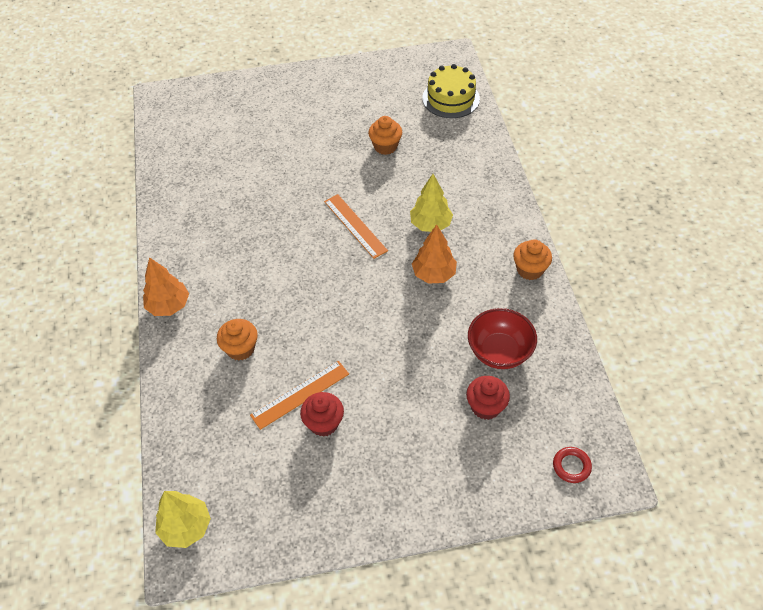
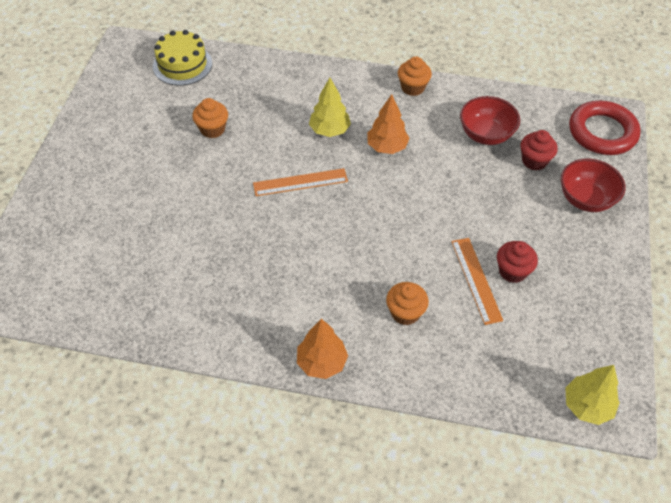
camera: 70 degrees left, 0 degrees up
red ring [553,447,592,483] -> red ring [569,101,641,155], size x2.29
none -> red bowl [561,158,626,212]

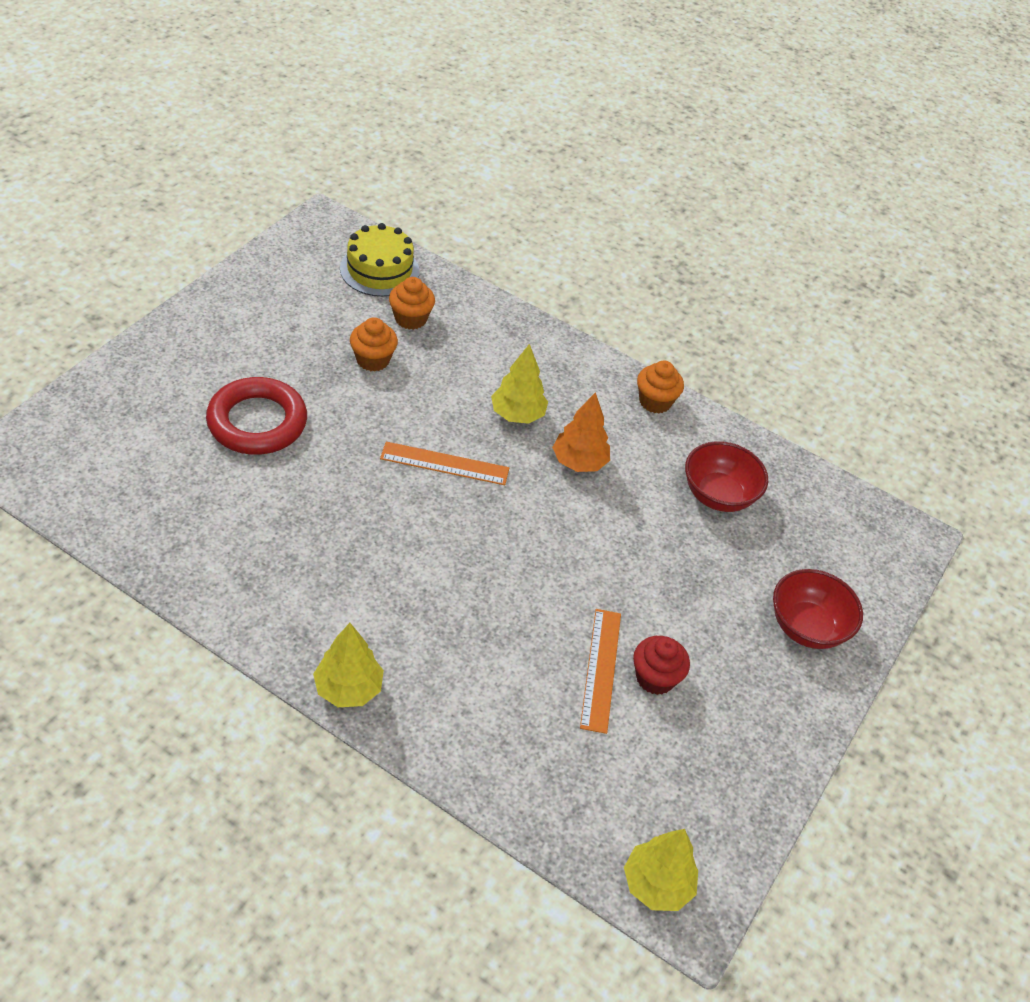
camera: 15 degrees right, 5 degrees down
orange tree [297,319,348,379] -> yellow tree [313,623,384,707]
orange cupcake [386,282,429,325] -> orange cupcake moved to [389,277,435,330]
red cupcake [521,130,558,170] -> none
red ring [569,101,641,155] -> red ring moved to [206,377,307,455]

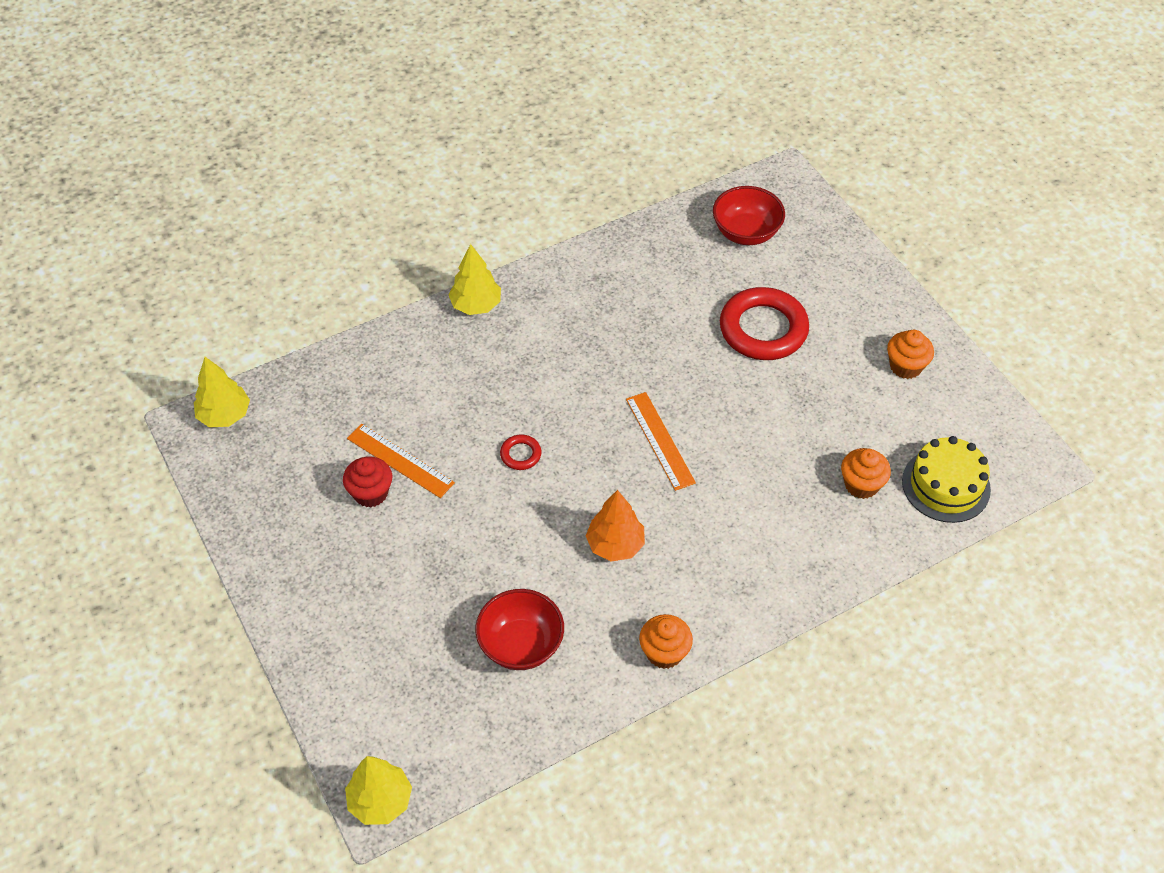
camera: 125 degrees right, 5 degrees up
orange cupcake [350,317,398,371] -> orange cupcake moved to [887,330,934,379]
orange ruler [380,442,509,485] -> orange ruler turned 60 degrees counterclockwise [626,392,696,491]
yellow tree [491,344,548,424] -> yellow tree moved to [345,756,412,825]
red bowl [773,569,863,649] -> red bowl moved to [713,186,785,245]
none -> red ring [500,434,541,470]

